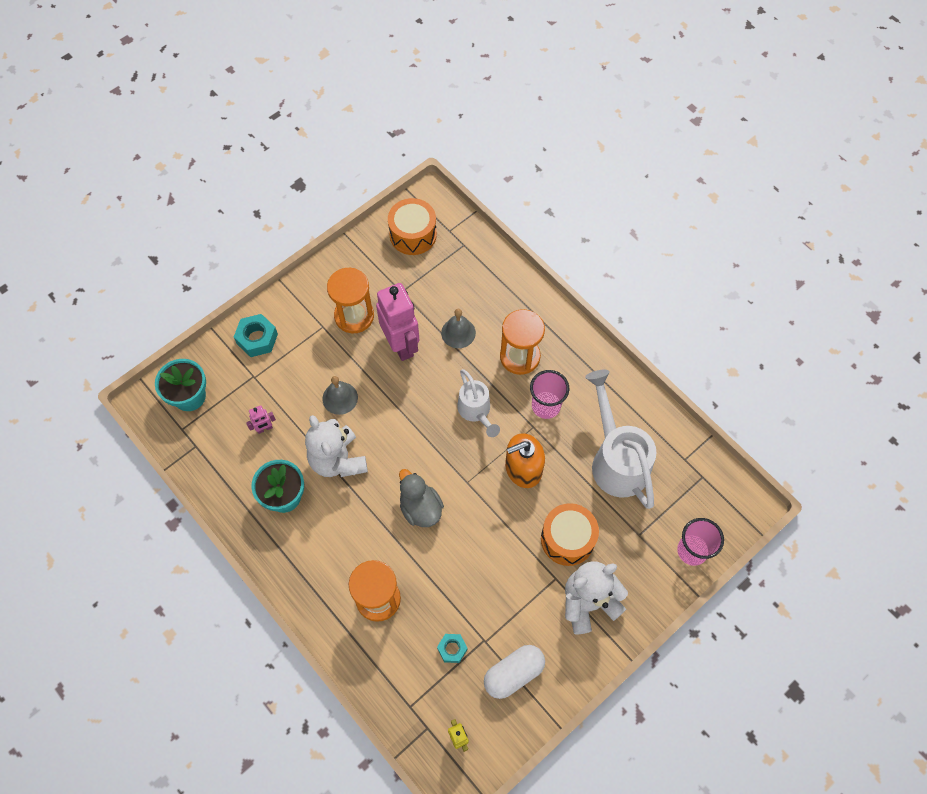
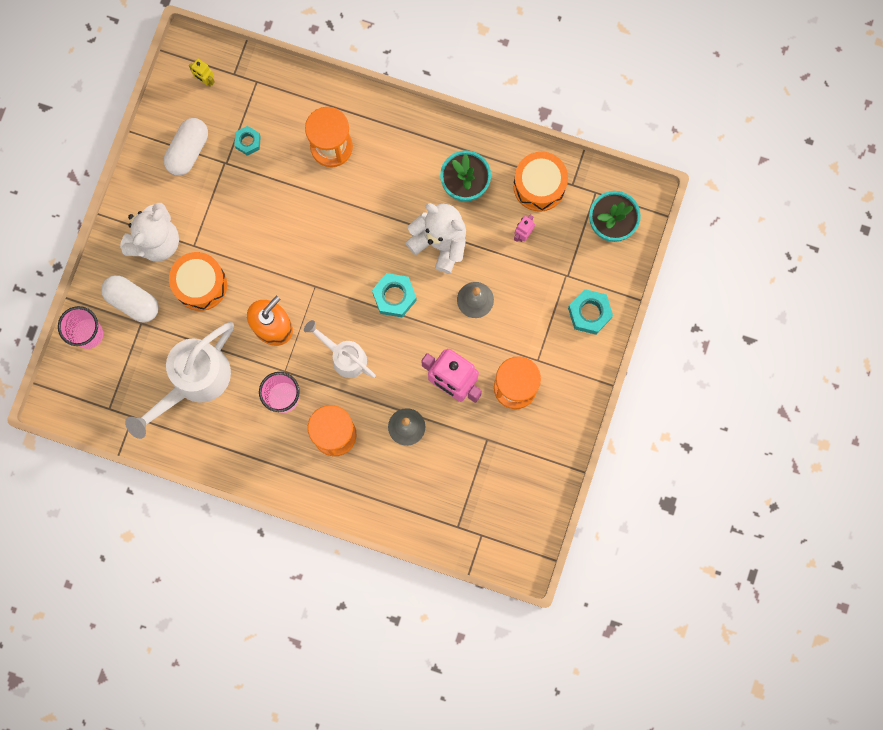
camera: 150 degrees right, 15 degrees up
orange drum [388,198,437,255] -> orange drum moved to [513,152,568,212]
grey duck [399,469,444,527] -> none
white watering can [585,370,656,509] -> white watering can turned 90 degrees clockwise [125,322,234,439]
none -> white capsule [101,275,159,323]
none -> turquoise nut [372,273,417,317]

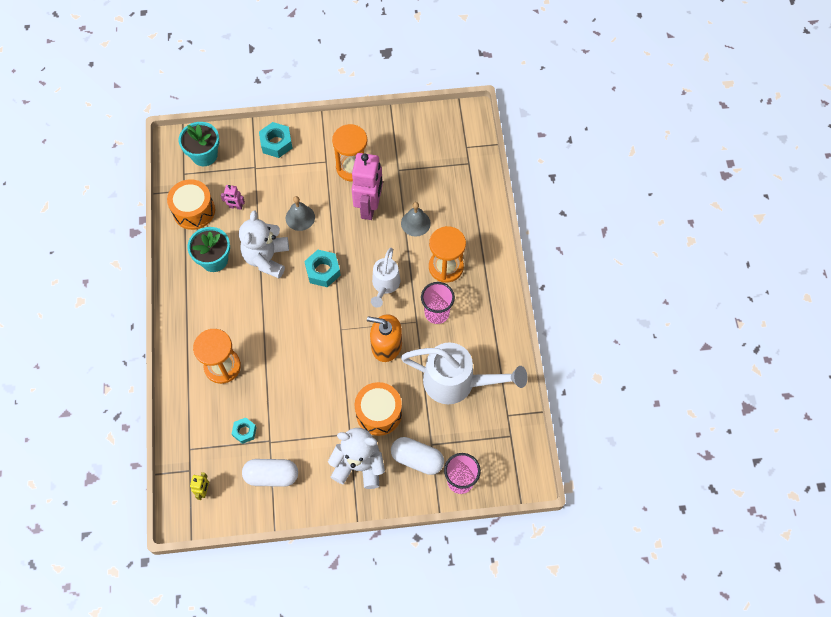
camera: 115 degrees left, 15 degrees down
white capsule [101,275,159,323] -> white capsule turned 75 degrees counterclockwise [391,437,444,475]

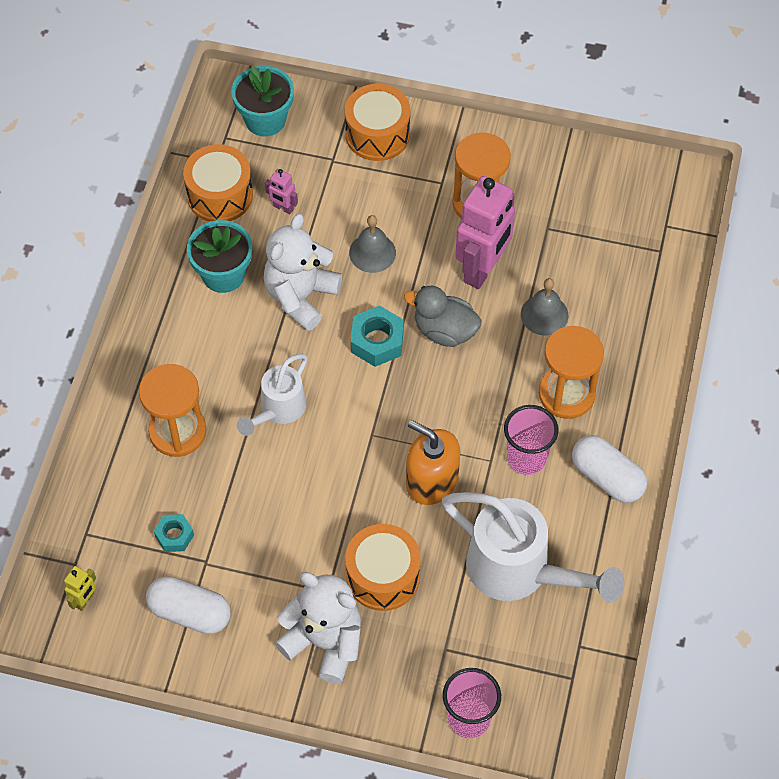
camera: 20 degrees right, 5 degrees down
turquoise nut [259,122,292,158] -> orange drum [345,84,410,161]
white watering can [371,248,400,308] -> white watering can moved to [237,353,308,436]
white capsule [391,437,444,475] -> white capsule moved to [572,435,647,503]
none -> grey duck [404,286,482,347]

